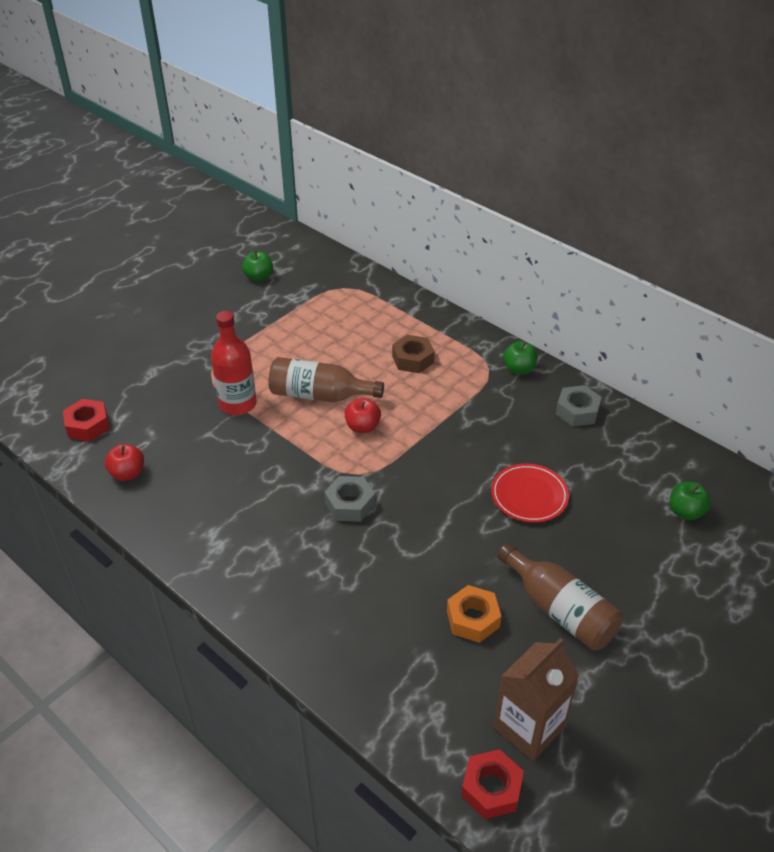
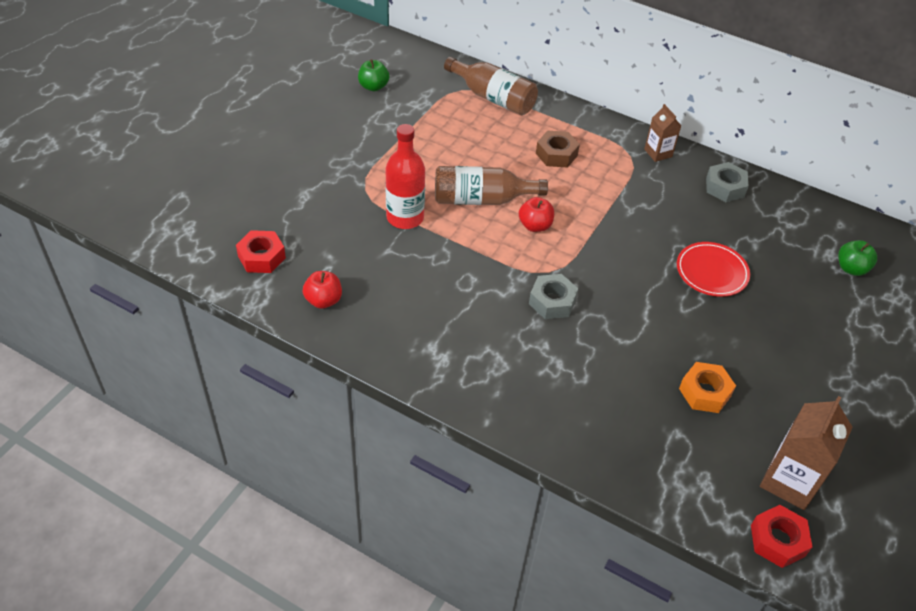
camera: 15 degrees left, 5 degrees up
brown bottle [498,543,623,651] -> brown bottle moved to [444,57,538,115]
green apple [503,341,538,374] -> brown carton [644,104,682,162]

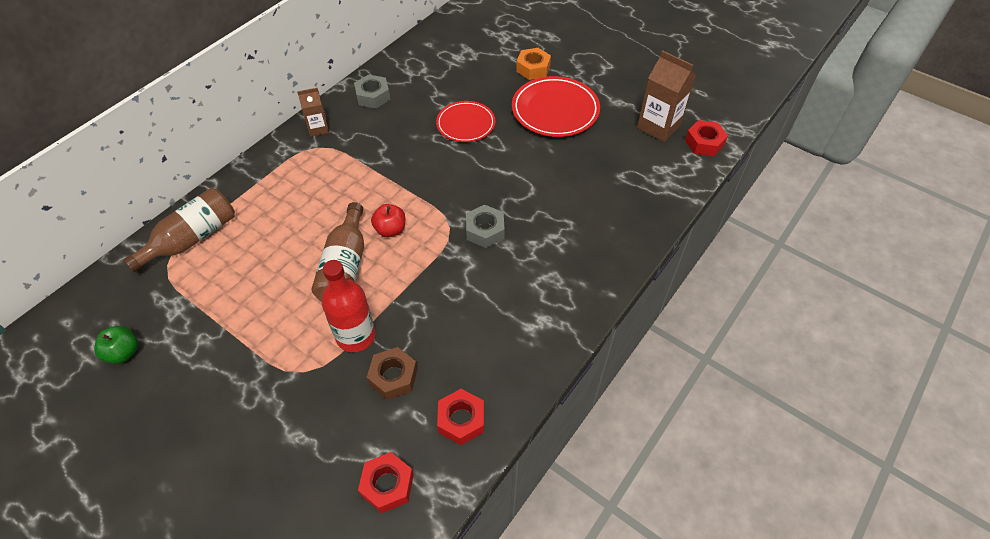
camera: 80 degrees left, 5 degrees up
red apple [303,271,342,309] -> red nut [437,389,484,445]
brown nut [536,131,580,168] -> brown nut moved to [367,347,418,400]
orange nut [679,362,736,413] -> orange nut moved to [516,48,551,80]
green apple [838,240,877,276] -> none
none -> red plate [512,76,600,137]

